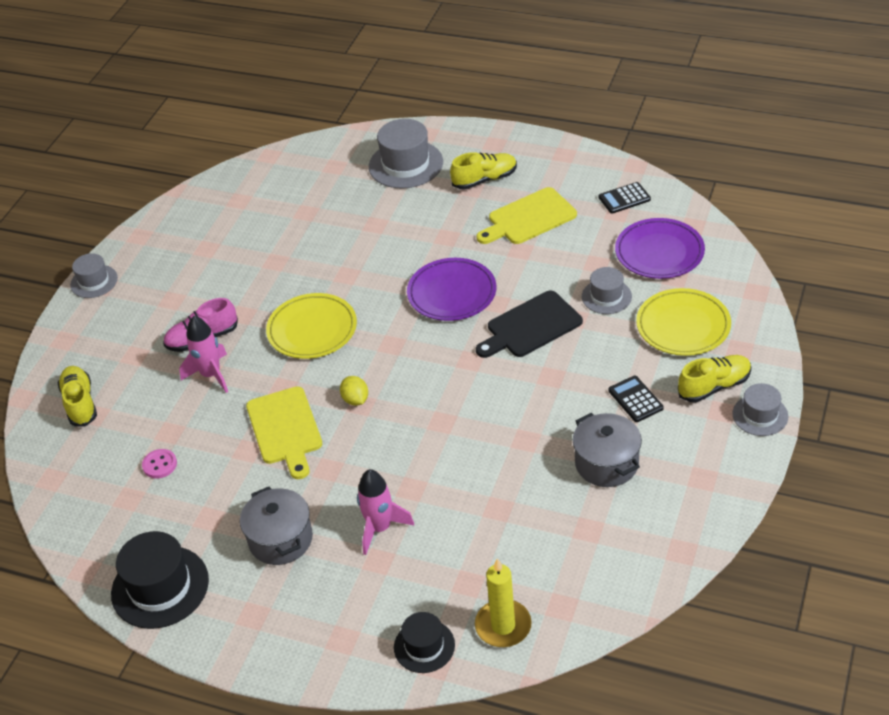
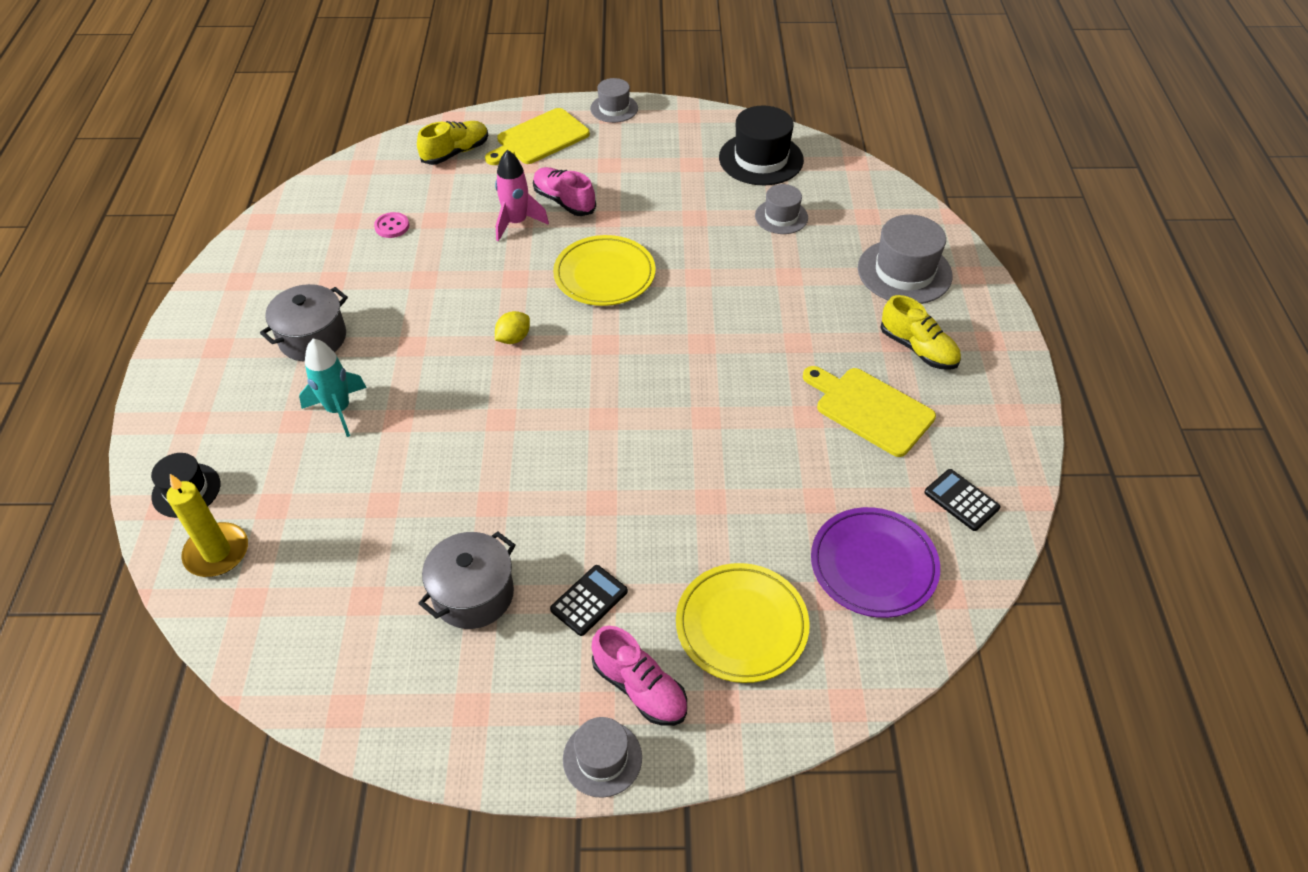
camera: 65 degrees right, 5 degrees up
black hat [111,531,209,629] -> black hat moved to [719,106,804,185]
yellow cutting board [246,386,322,479] -> yellow cutting board moved to [485,108,590,165]
pink rocket [357,469,414,555] -> turquoise rocket [299,339,367,437]
purple plate [407,258,496,321] -> none
black cutting board [476,291,583,358] -> none
grey hat [582,267,632,314] -> grey hat moved to [755,184,808,234]
yellow shoe [678,355,752,402] -> pink shoe [592,626,687,726]

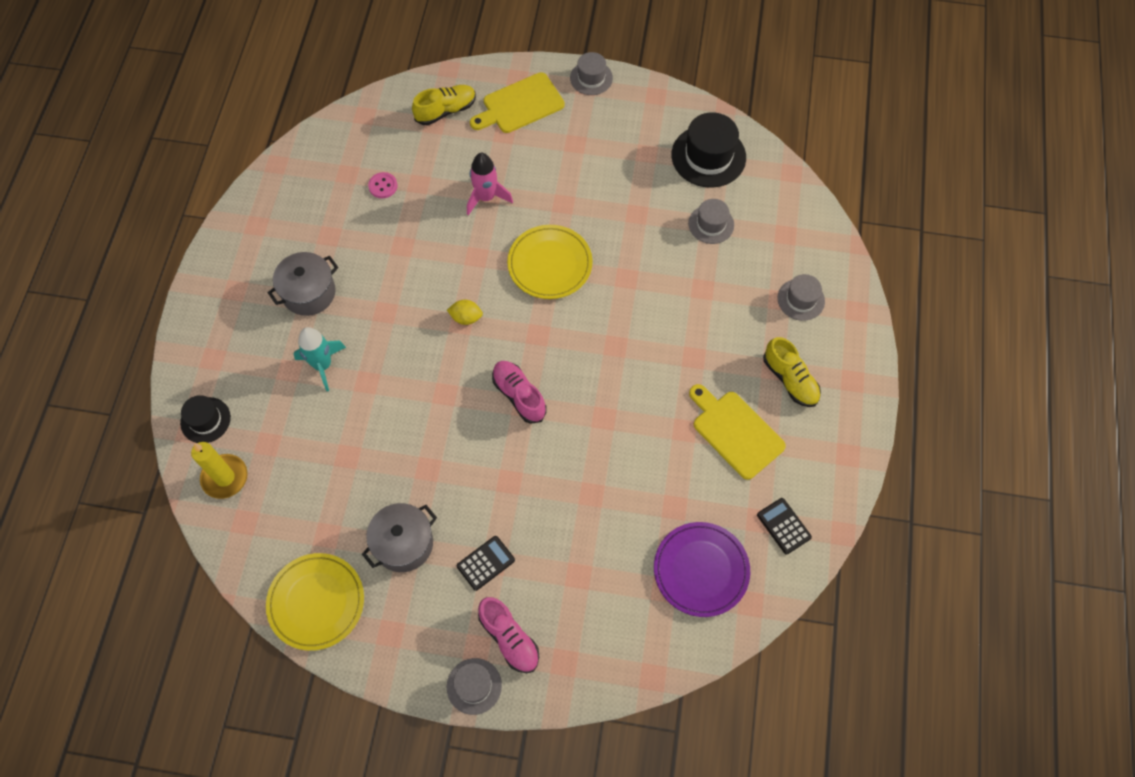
camera: 10 degrees right, 15 degrees up
yellow lemon [495,311,530,344] -> yellow lemon turned 45 degrees clockwise [447,300,483,325]
pink shoe [533,167,596,216] -> pink shoe moved to [492,361,547,424]
yellow plate [676,563,810,683] -> yellow plate moved to [266,553,364,651]
grey hat [858,215,953,304] -> grey hat [777,274,825,321], size x0.59

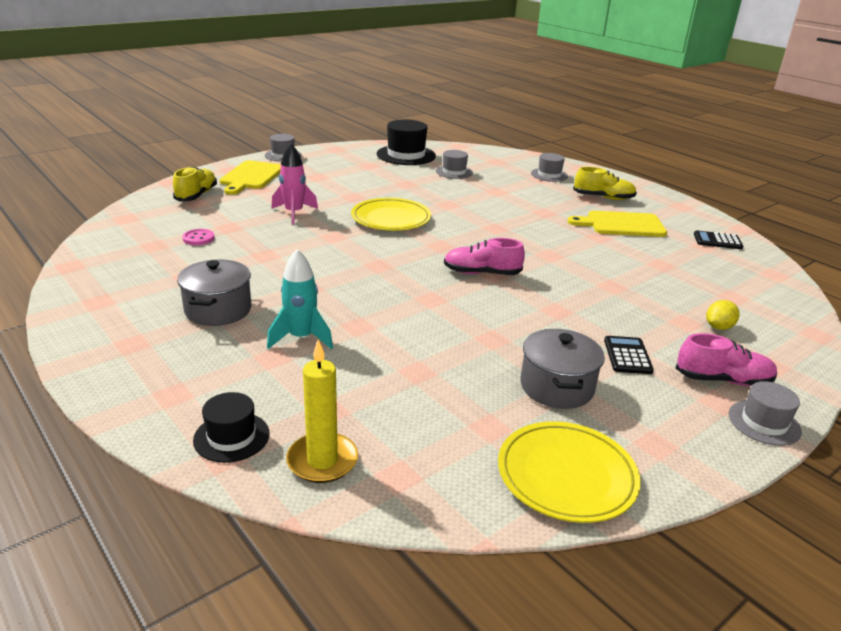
camera: 50 degrees left, 35 degrees down
yellow lemon [447,300,483,325] -> yellow lemon moved to [706,300,740,330]
purple plate [654,522,750,617] -> none

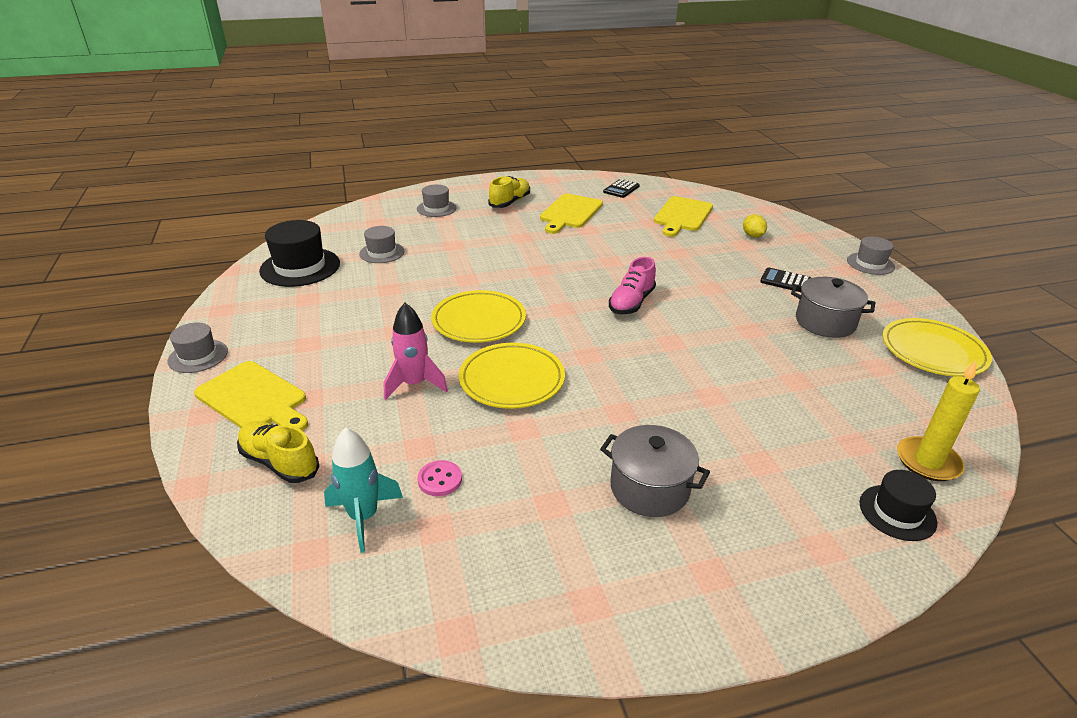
camera: 65 degrees left, 5 degrees up
turquoise rocket [267,249,333,349] -> turquoise rocket moved to [324,427,403,553]
pink shoe [676,333,777,386] -> none
none -> yellow plate [459,343,565,409]
none -> yellow cutting board [654,196,713,237]

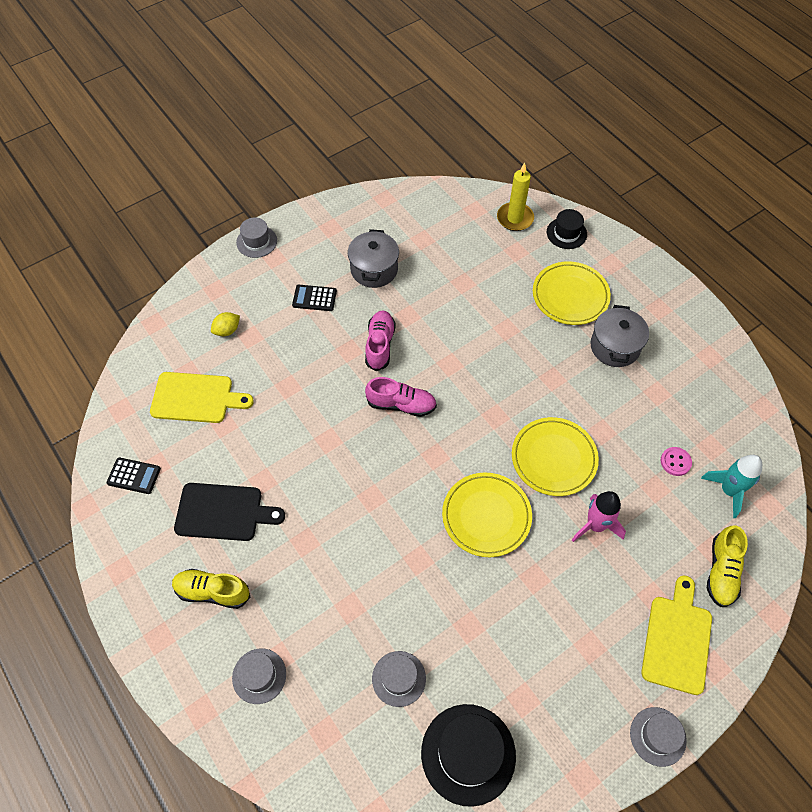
camera: 110 degrees left, 25 degrees up
yellow cutting board [540,194,603,234] -> black cutting board [174,483,285,541]
black calculator [760,267,811,293] -> black calculator turned 90 degrees clockwise [292,285,337,311]
yellow plate [882,318,992,377] -> yellow plate moved to [533,261,611,325]
none -> pink shoe [365,310,396,371]

